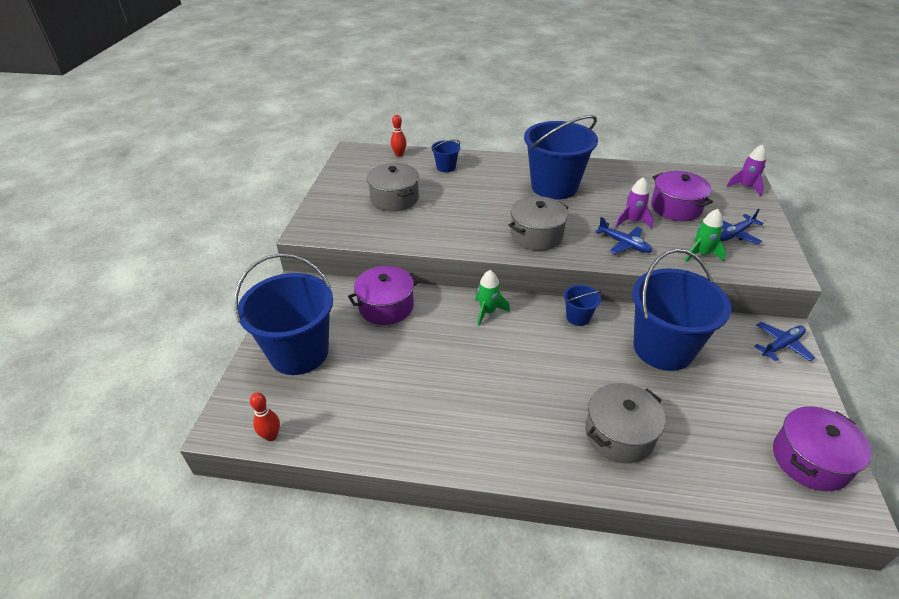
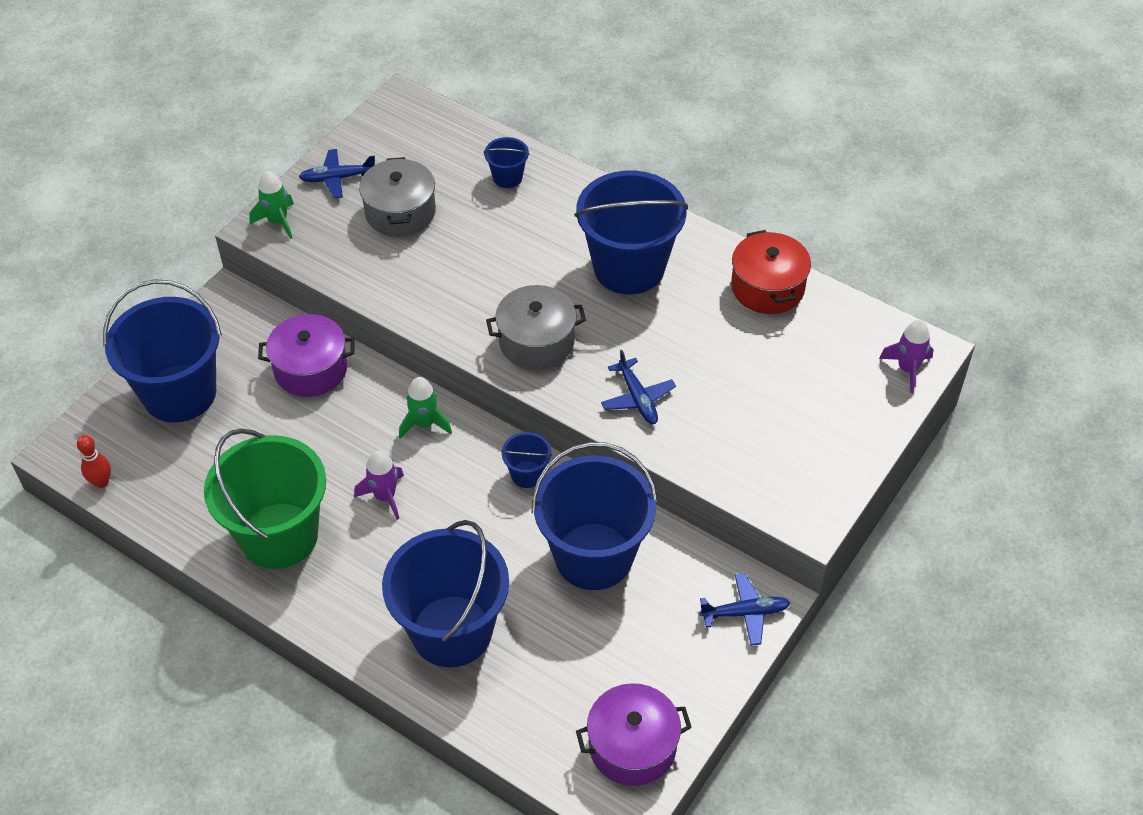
camera: 25 degrees right, 10 degrees up
red bowling pin [391,115,407,157] -> none
grey pot [585,383,666,463] -> blue bucket [382,520,509,667]
purple rocket [616,177,653,229] -> purple rocket moved to [354,451,404,520]
purple pot [651,171,713,221] -> none
green rocket [685,209,726,262] -> green rocket moved to [249,171,294,239]
blue plane [720,209,764,244] -> blue plane moved to [299,149,375,199]
none -> green bucket [204,428,326,569]
none -> red pot [731,230,811,314]

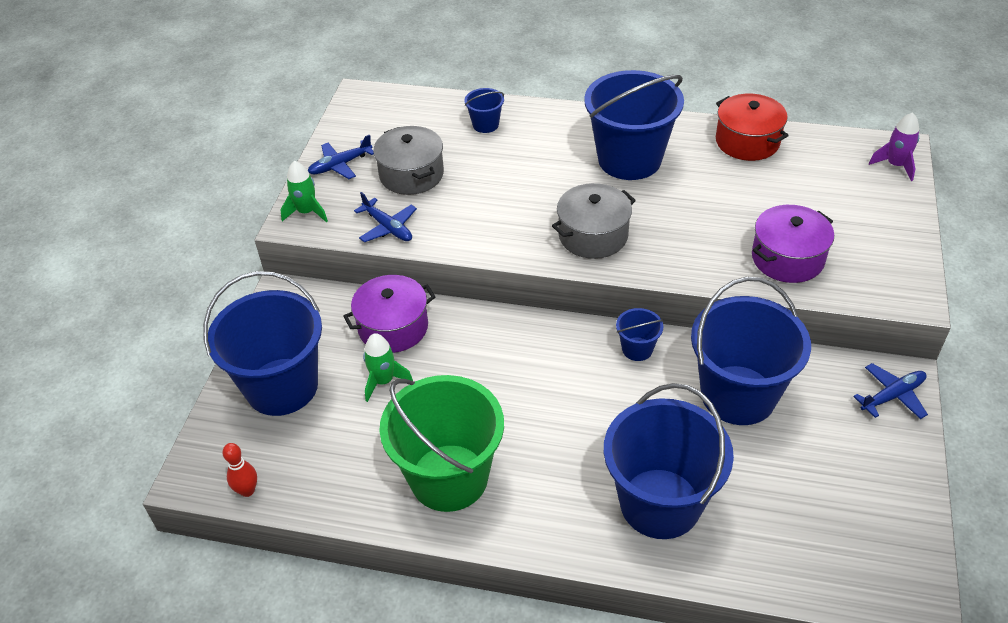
camera: 20 degrees left, 5 degrees down
purple rocket [354,451,404,520] -> none
green rocket [399,377,452,439] -> green rocket moved to [363,333,413,402]
purple pot [576,683,692,786] -> purple pot moved to [752,205,834,283]
blue plane [601,350,676,424] -> blue plane moved to [354,192,417,242]

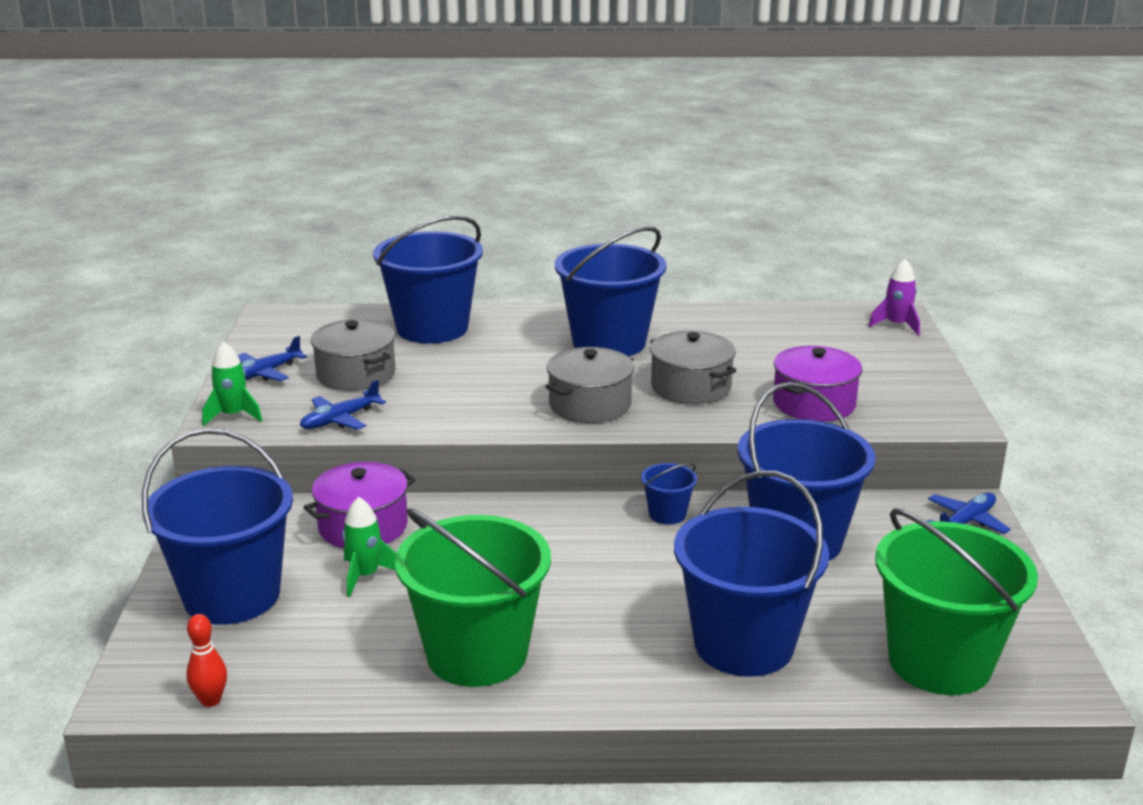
camera: 15 degrees left, 20 degrees down
blue plane [354,192,417,242] -> blue plane turned 105 degrees clockwise [300,379,386,430]
blue bucket [464,88,504,133] -> blue bucket [373,215,483,343], size x2.30
red pot [716,94,789,161] -> none
none -> grey pot [650,331,736,404]
none -> green bucket [875,508,1038,695]

